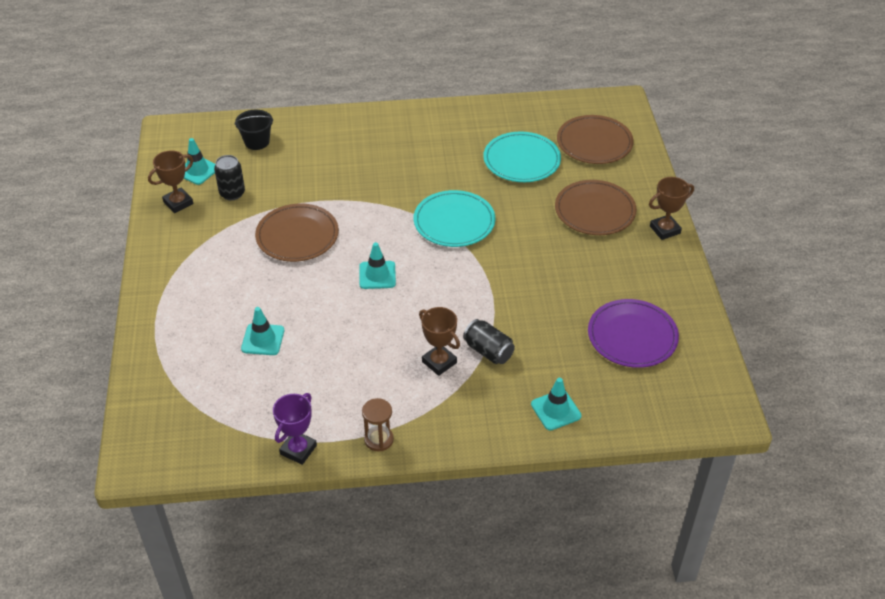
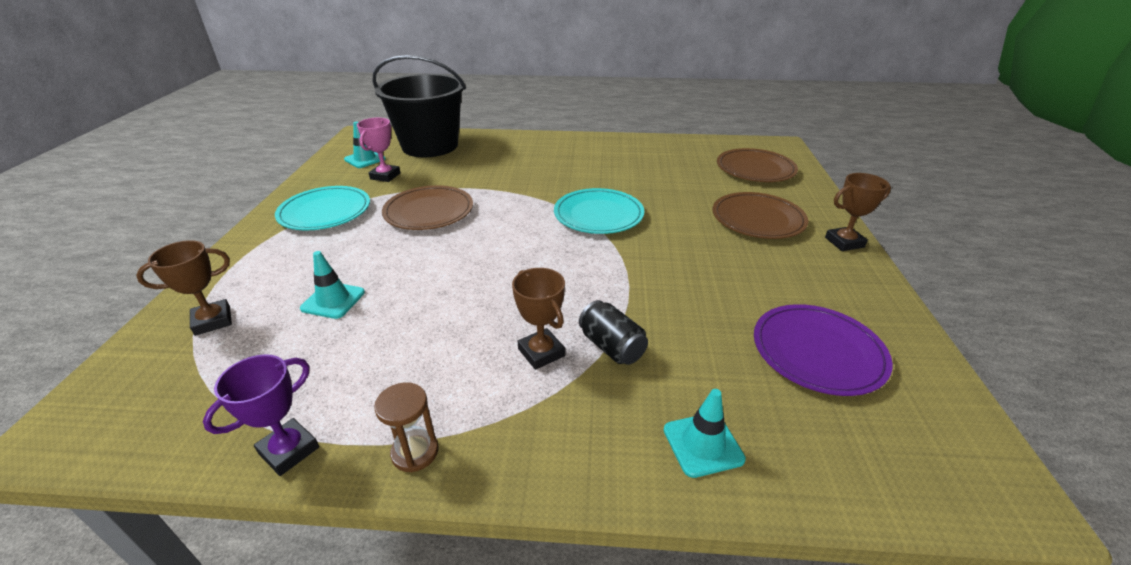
camera: 10 degrees right, 10 degrees down
brown trophy [148,150,193,213] -> brown trophy moved to [136,240,232,336]
black can [214,155,245,200] -> pink trophy [357,118,400,182]
black bucket [235,110,273,150] -> black bucket [372,55,466,157], size x2.39
turquoise traffic cone [359,242,396,289] -> none
turquoise plate [483,131,561,182] -> turquoise plate moved to [275,186,370,230]

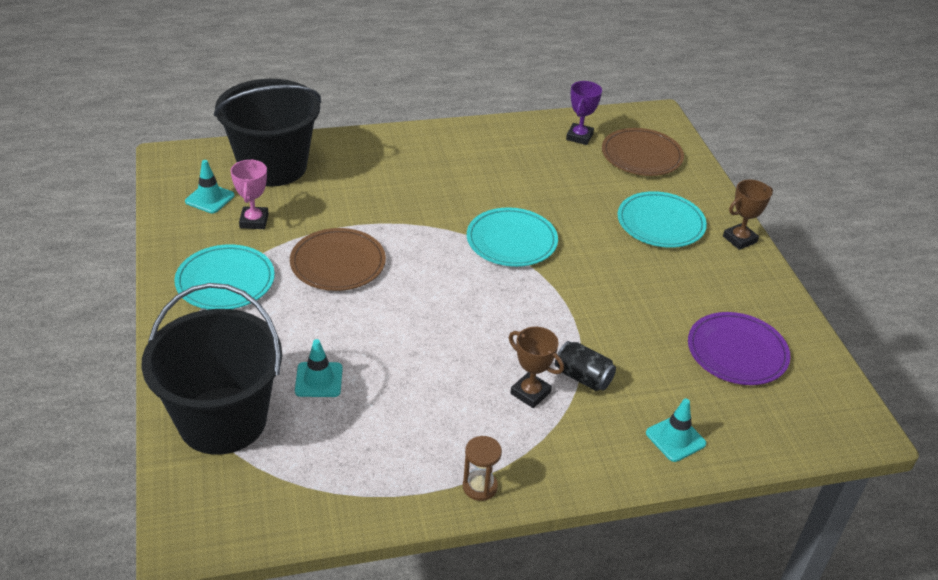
camera: 20 degrees left, 5 degrees up
brown trophy [136,240,232,336] -> black bucket [142,283,282,455]
purple trophy [203,354,319,476] -> purple trophy moved to [566,81,602,145]
brown plate [713,192,808,239] -> turquoise plate [618,191,707,248]

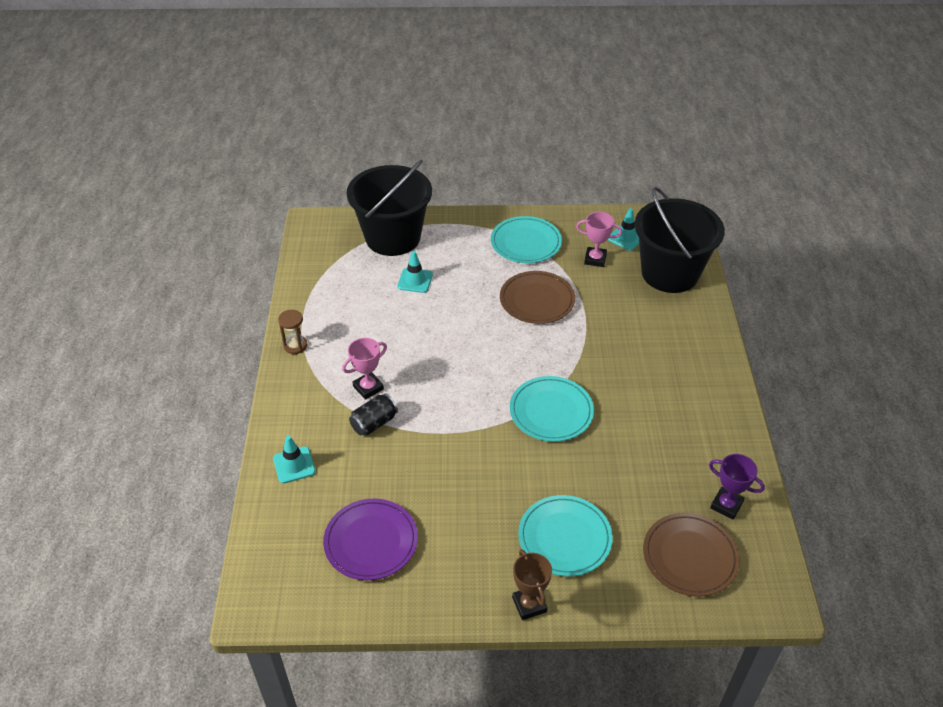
camera: 105 degrees right, 5 degrees up
brown trophy [509,327,564,408] -> pink trophy [342,338,387,400]

